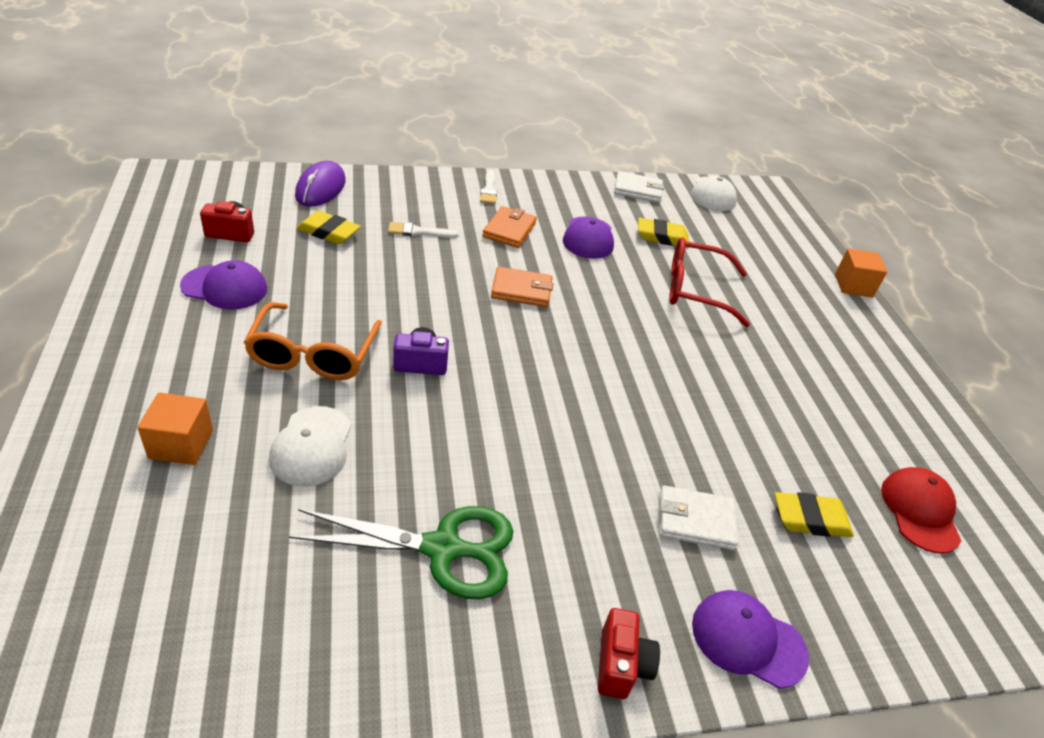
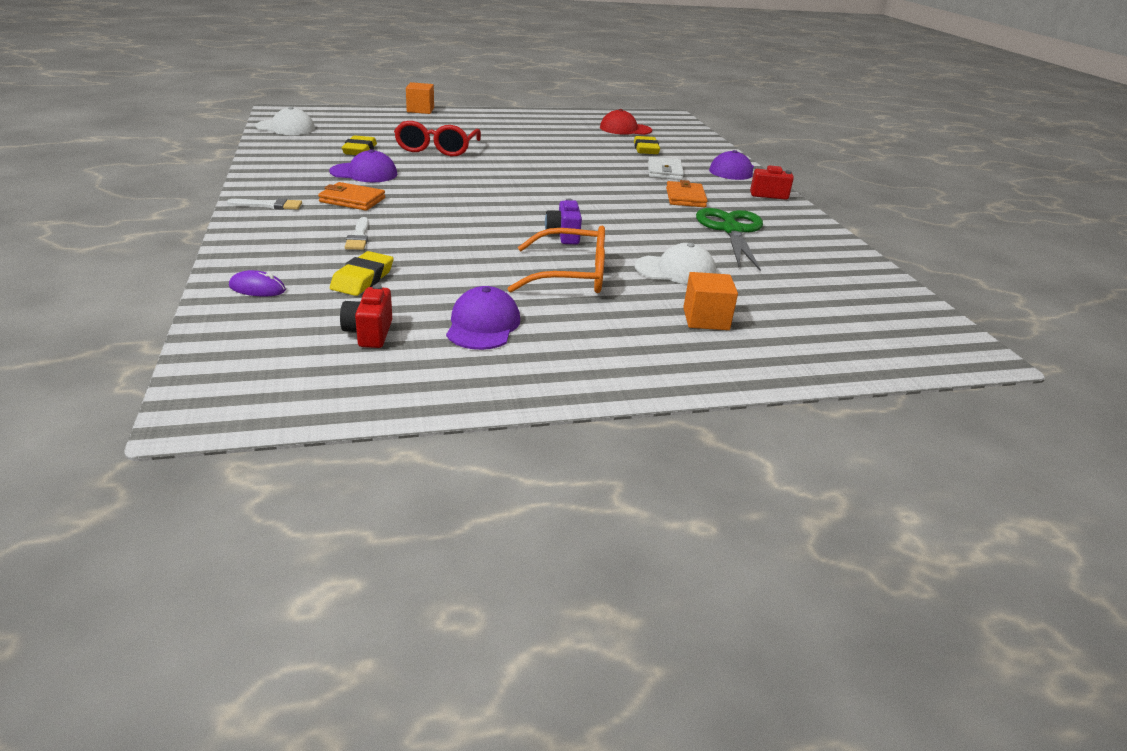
camera: 90 degrees left, 10 degrees down
purple mouse [295,161,346,207] -> purple mouse [229,270,286,297], size x0.58
orange wallet [491,267,553,307] -> orange wallet moved to [666,180,708,207]
white wallet [614,171,664,203] -> none

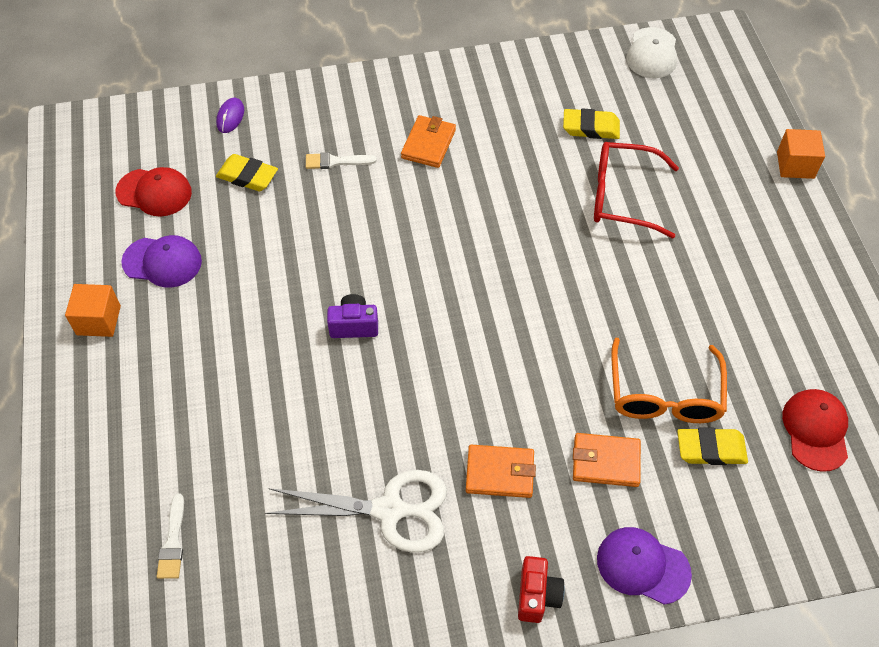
camera: 95 degrees right, 25 degrees up
white brush [227,198,302,210] -> white brush moved to [157,493,184,579]
purple cap [329,149,397,182] -> none
red camera [340,284,392,348] -> red cap [116,167,192,217]
orange glasses [507,226,605,293] -> orange glasses moved to [611,338,727,423]
white cap [634,243,716,284] -> none
white wallet [648,157,684,180] -> orange wallet [573,433,641,487]
orange cube [683,272,738,330] -> orange cube moved to [65,284,121,337]
green scissors [696,208,763,272] -> white scissors [265,470,447,553]

